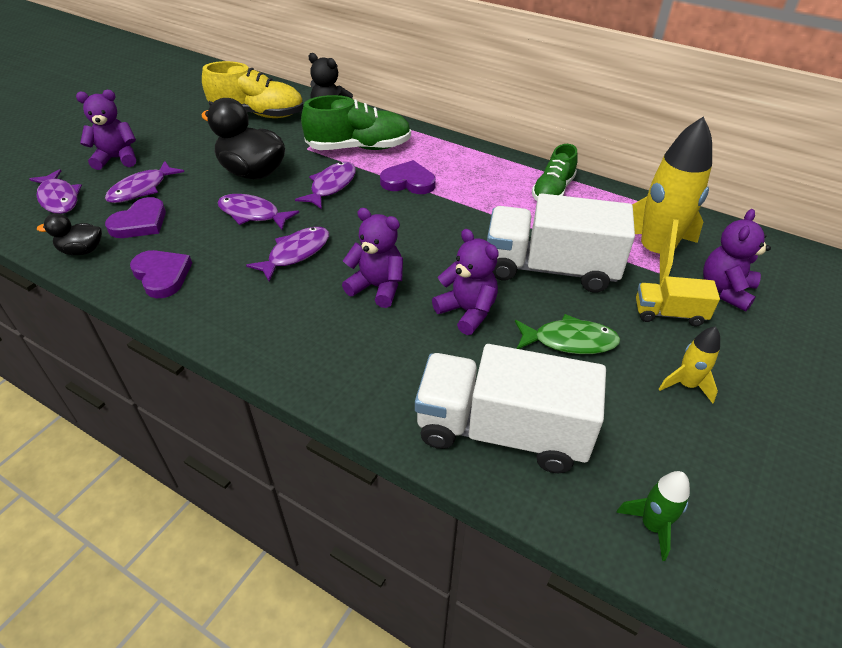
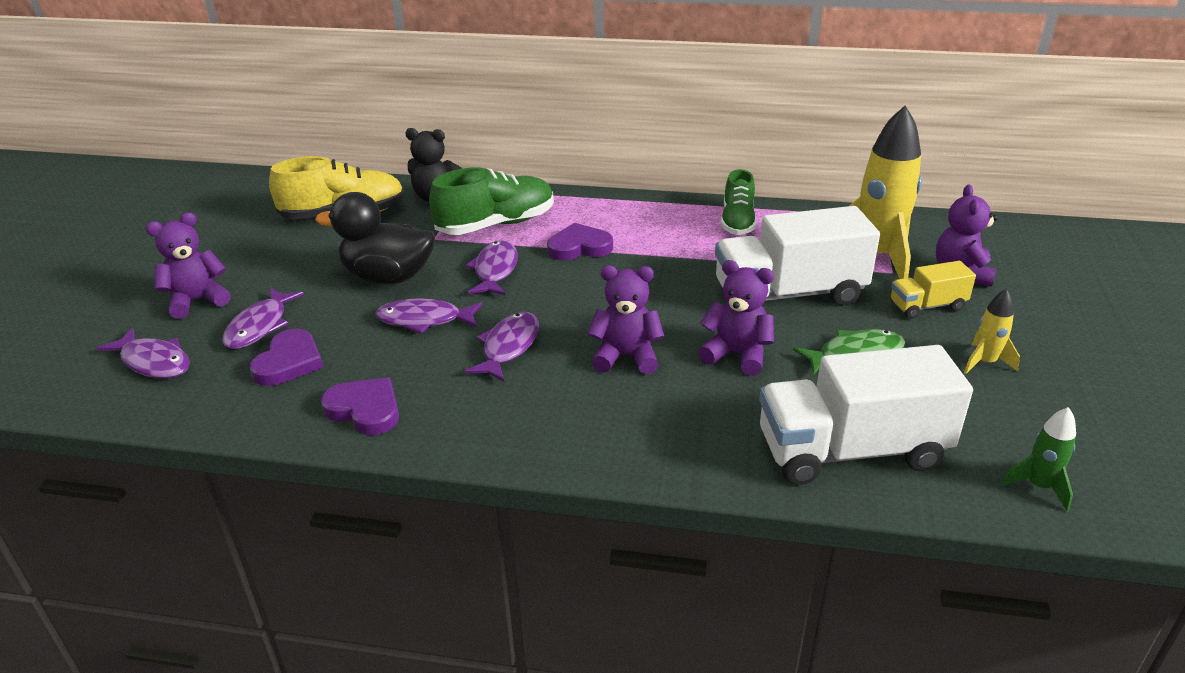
camera: 20 degrees left, 10 degrees down
black duck [37,213,102,255] -> none

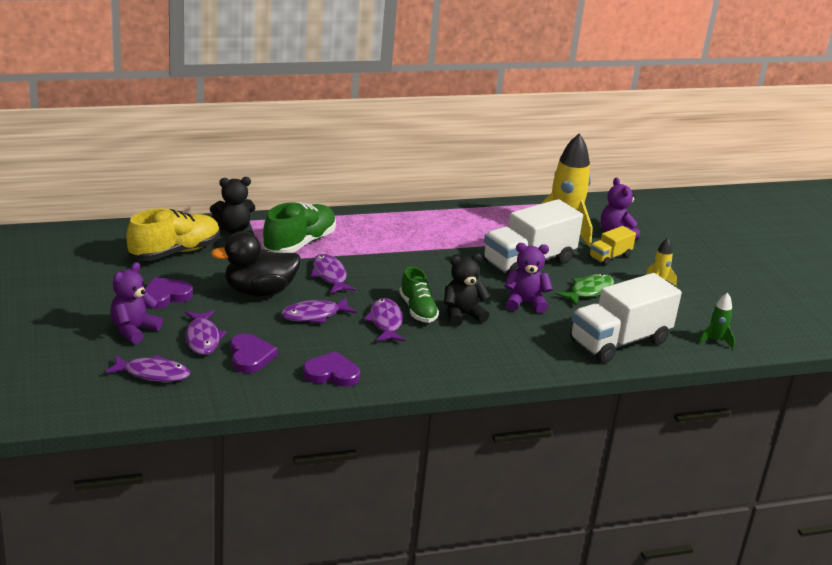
camera: 30 degrees left, 5 degrees down
purple heart [547,223,613,260] -> purple heart moved to [145,277,193,309]
purple teddy bear [588,265,664,374] -> black teddy bear [444,253,490,326]
green shoe [721,169,757,235] -> green shoe moved to [399,267,439,323]

